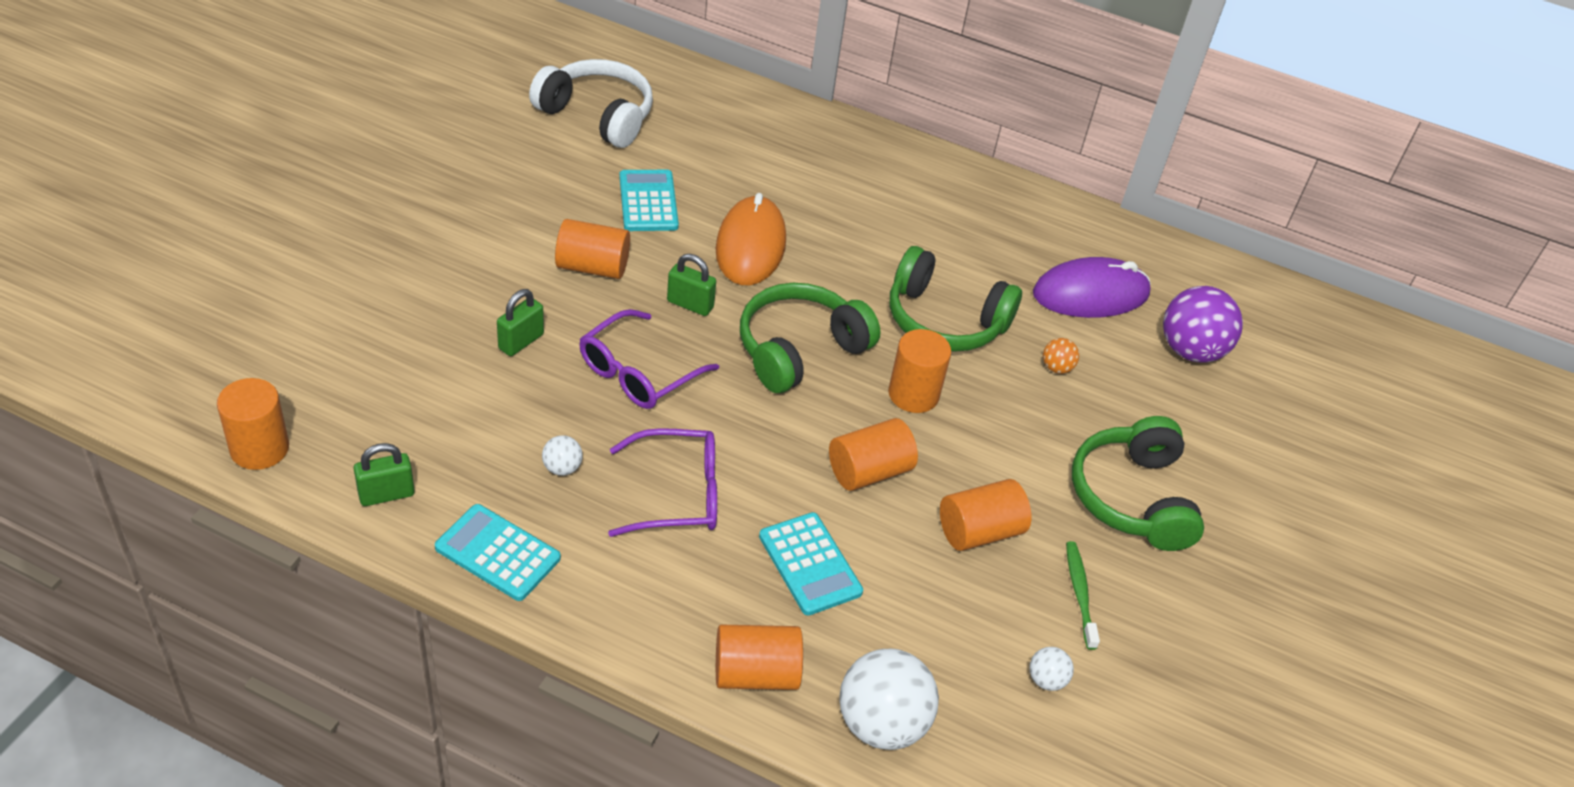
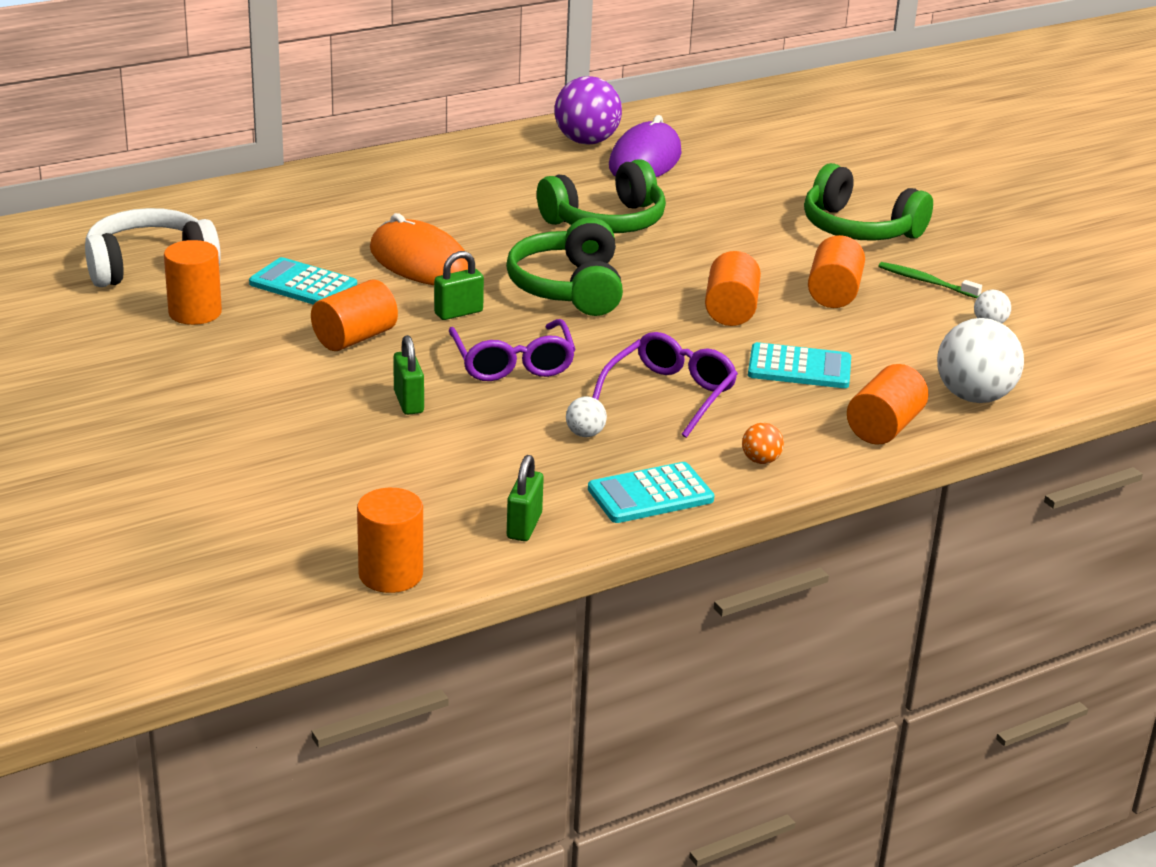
camera: 50 degrees left, 15 degrees down
orange cylinder [888,329,951,413] -> orange cylinder moved to [164,240,222,325]
orange ball [1043,338,1079,374] -> orange ball moved to [742,423,784,464]
purple ball [1163,286,1243,363] -> purple ball moved to [555,76,622,144]

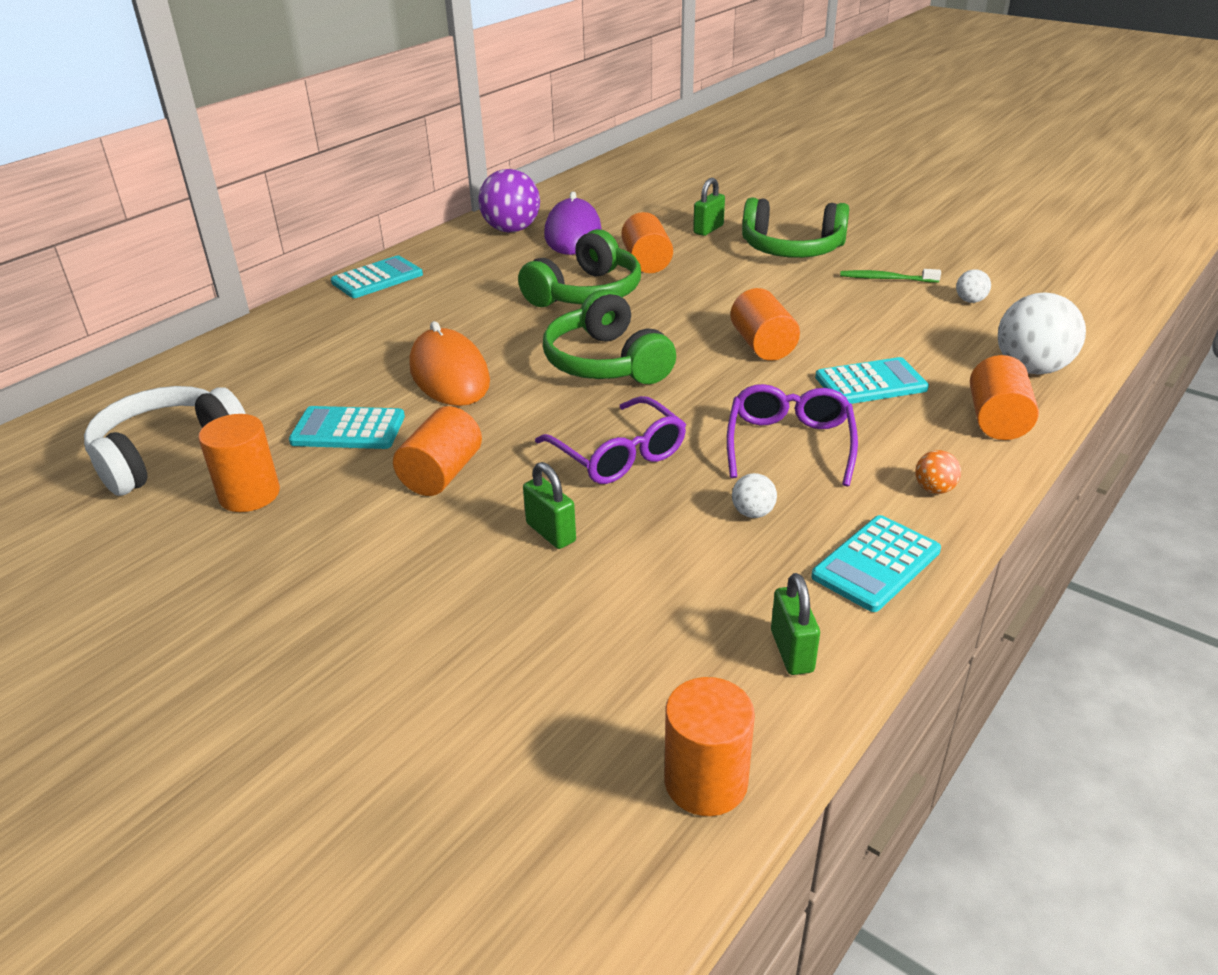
camera: 20 degrees left, 5 degrees up
orange mouse [370,213,468,285] -> orange mouse turned 45 degrees clockwise [410,321,490,406]
green padlock [434,251,484,320] -> green padlock moved to [693,178,725,236]
orange cylinder [808,235,865,308] -> orange cylinder moved to [621,212,673,273]
none -> turquoise calculator [331,255,423,298]

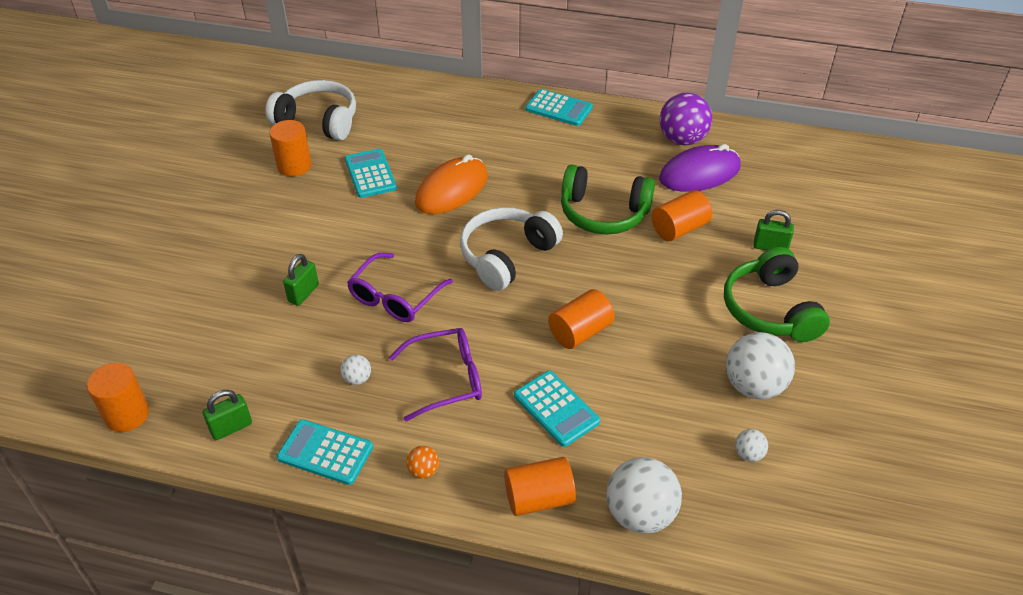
camera: 65 degrees right, 10 degrees up
orange cylinder [393,406,482,496] -> none
green headphones [543,289,676,384] -> white headphones [460,207,563,291]
green toothbrush [840,269,941,283] -> white ball [726,332,795,399]

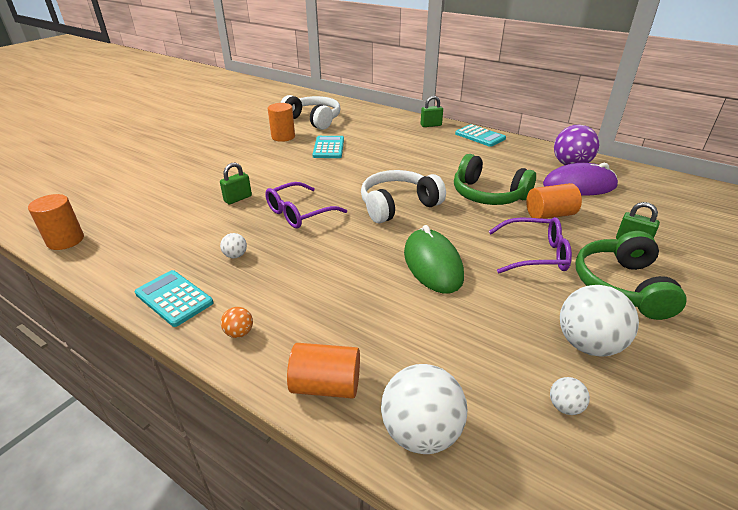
camera: 20 degrees right, 10 degrees down
green padlock [203,390,252,440] -> green padlock moved to [421,96,443,127]
purple glasses [389,328,482,422] -> purple glasses moved to [489,217,572,273]
orange mouse [415,154,488,214] -> none
turquoise calculator [514,371,600,447] -> none
orange cylinder [548,289,615,349] -> green mouse [404,225,464,294]

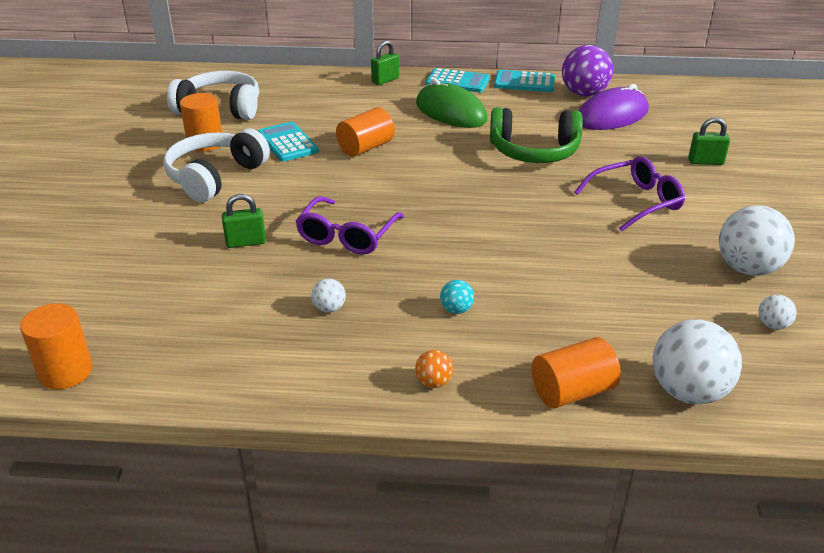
camera: 30 degrees left, 0 degrees up
turquoise calculator [135,270,213,327] -> turquoise calculator moved to [494,70,555,92]
green padlock [220,162,252,204] -> green padlock turned 60 degrees clockwise [222,194,266,248]
white headphones [361,170,446,223] -> white headphones moved to [163,128,270,202]
green mouse [404,225,464,294] -> green mouse moved to [416,79,488,128]
orange cylinder [526,183,582,219] -> orange cylinder moved to [336,107,395,157]
green headphones [575,231,687,320] -> none
none -> turquoise ball [440,280,474,314]

